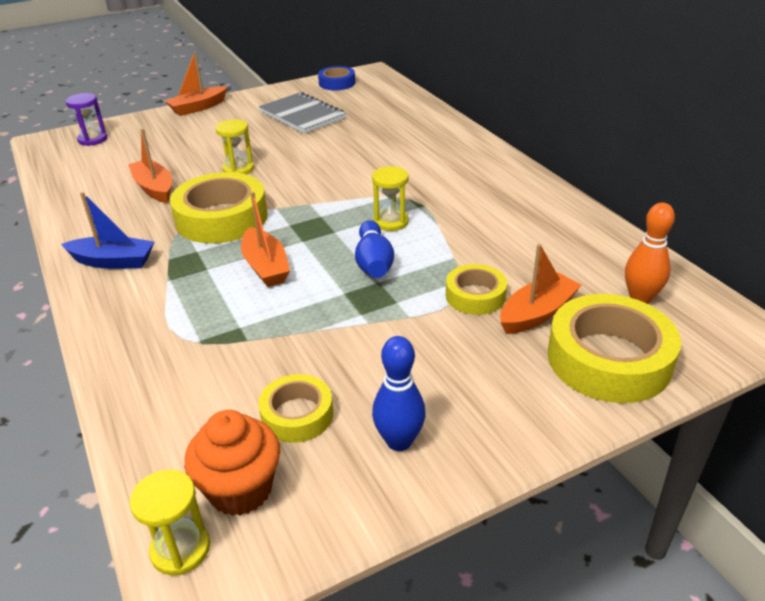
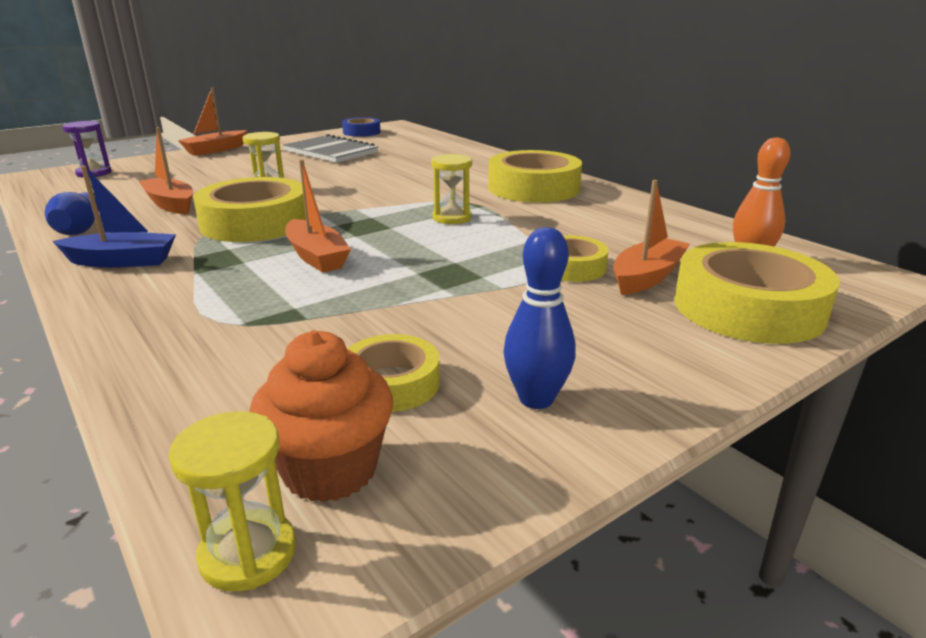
camera: 10 degrees left, 10 degrees down
blue bowling pin [355,220,394,278] -> blue bowling pin moved to [45,192,99,235]
none -> yellow tape [488,150,582,203]

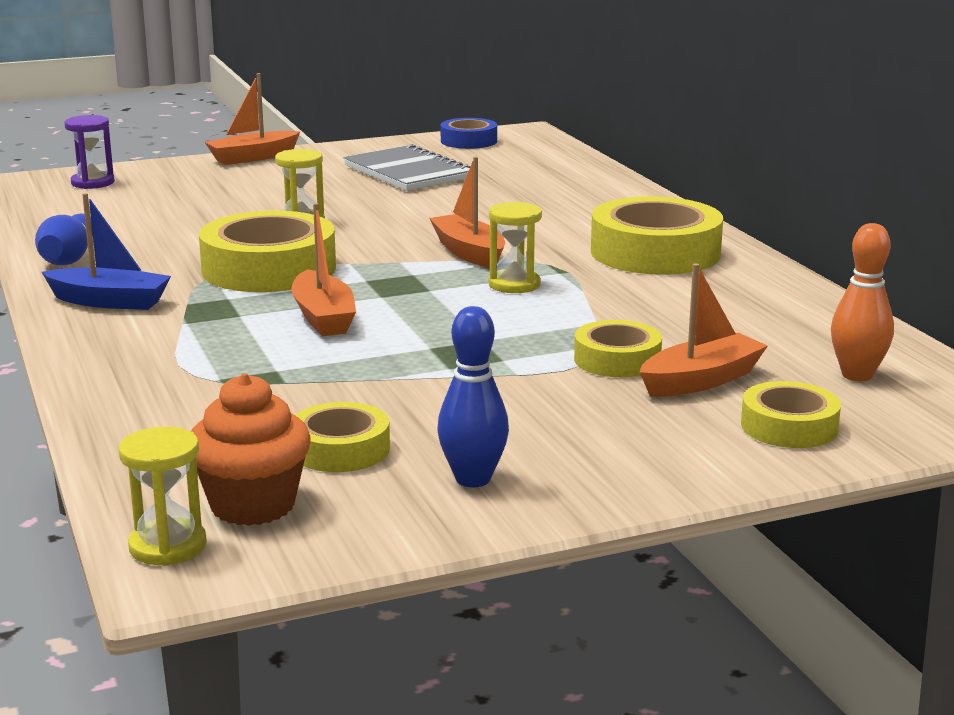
camera: 15 degrees right, 5 degrees down
orange boat [139,127,193,214] -> orange boat moved to [430,156,505,268]
yellow tape [674,242,840,344] -> yellow tape [741,381,841,448], size x0.56

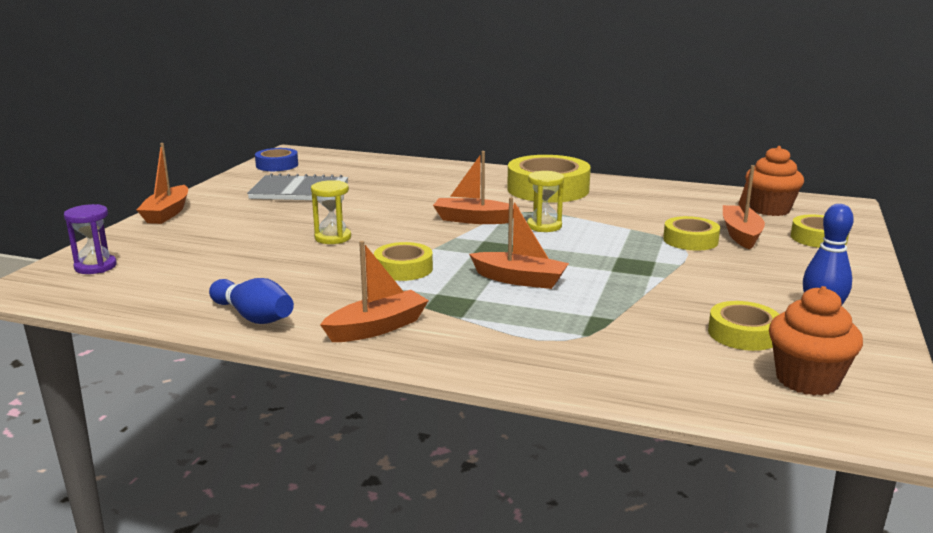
camera: 50 degrees left, 0 degrees up
blue boat [42,193,171,310] -> orange boat [320,241,429,342]
yellow hourglass [119,427,207,566] -> none
yellow tape [199,211,336,292] -> yellow tape [374,242,433,281], size x0.56
orange bowling pin [831,223,894,381] -> orange cupcake [745,146,804,216]

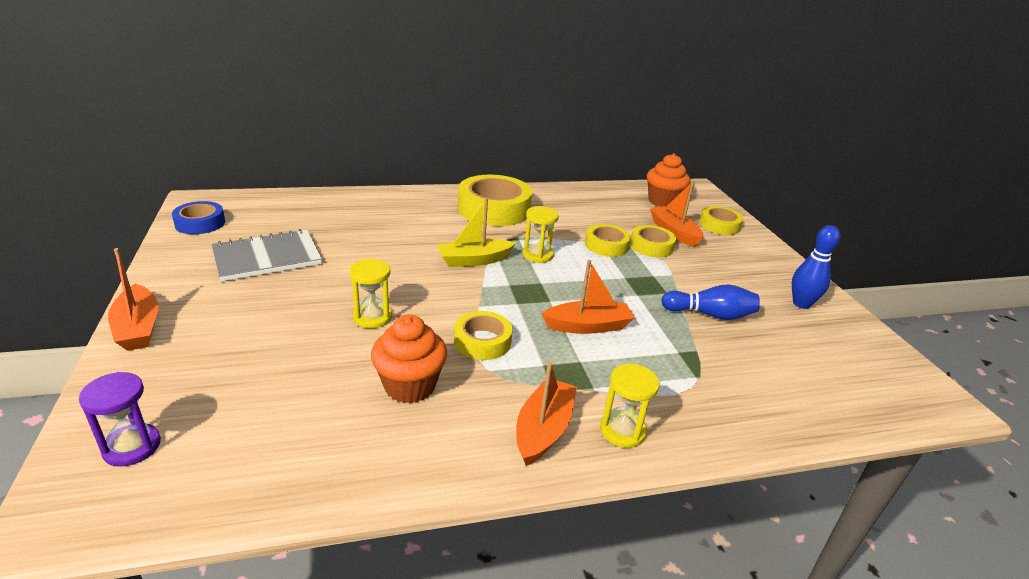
camera: 35 degrees left, 10 degrees up
blue bowling pin [209,278,294,324] -> blue bowling pin moved to [661,284,760,320]
orange boat [433,151,520,224] -> yellow boat [437,198,516,267]
yellow tape [708,301,779,351] -> yellow tape moved to [585,224,631,257]
orange cupcake [769,286,863,395] -> orange cupcake moved to [371,315,447,404]
none -> yellow hourglass [600,364,660,448]

